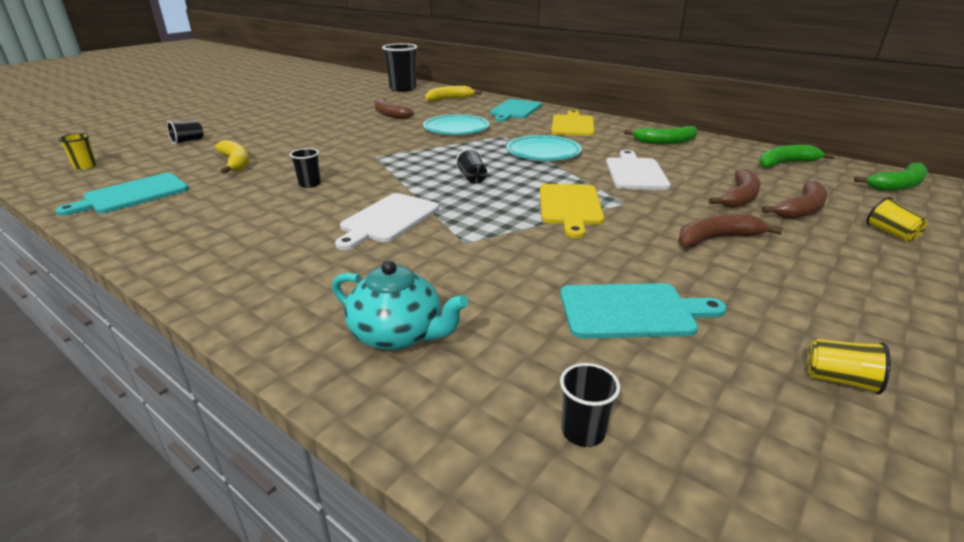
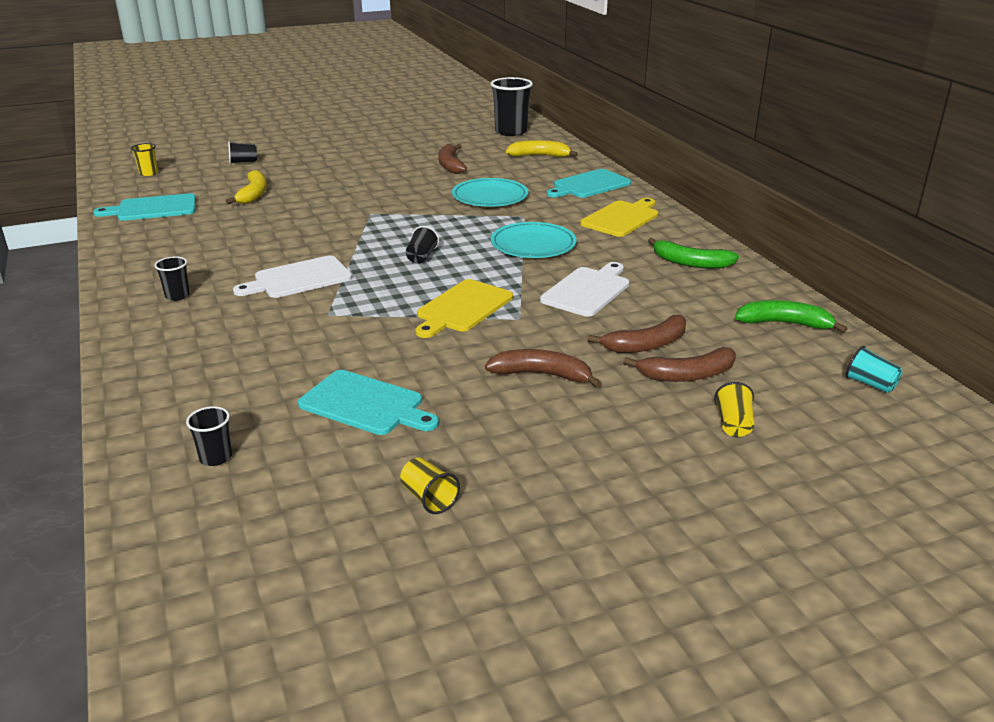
camera: 30 degrees right, 0 degrees up
black cup [290,148,321,188] -> black cup moved to [154,256,190,301]
turquoise teapot [332,260,468,350] -> none
green banana [854,163,928,191] -> turquoise cup [846,346,903,393]

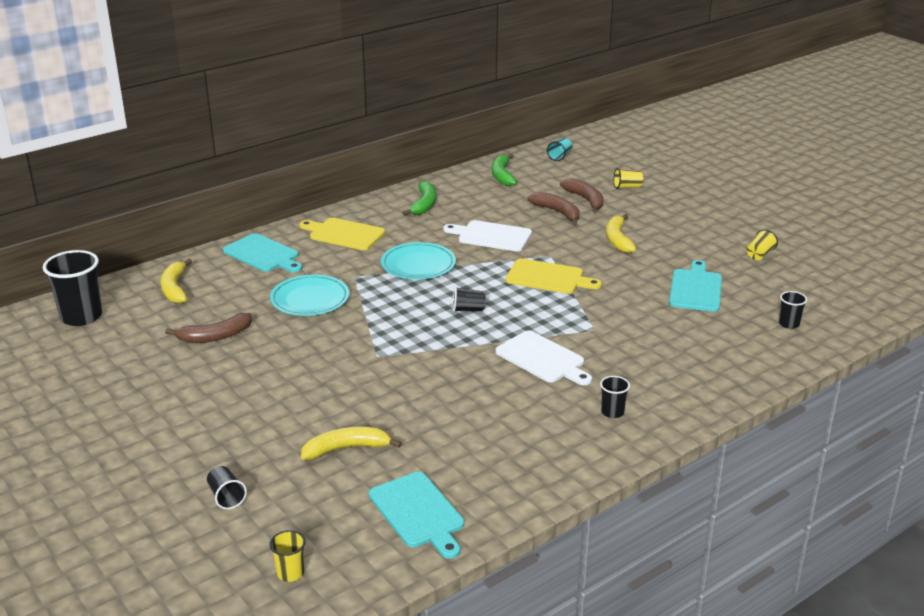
camera: 105 degrees left, 0 degrees up
brown banana [485,349,602,388] -> yellow banana [606,214,637,253]

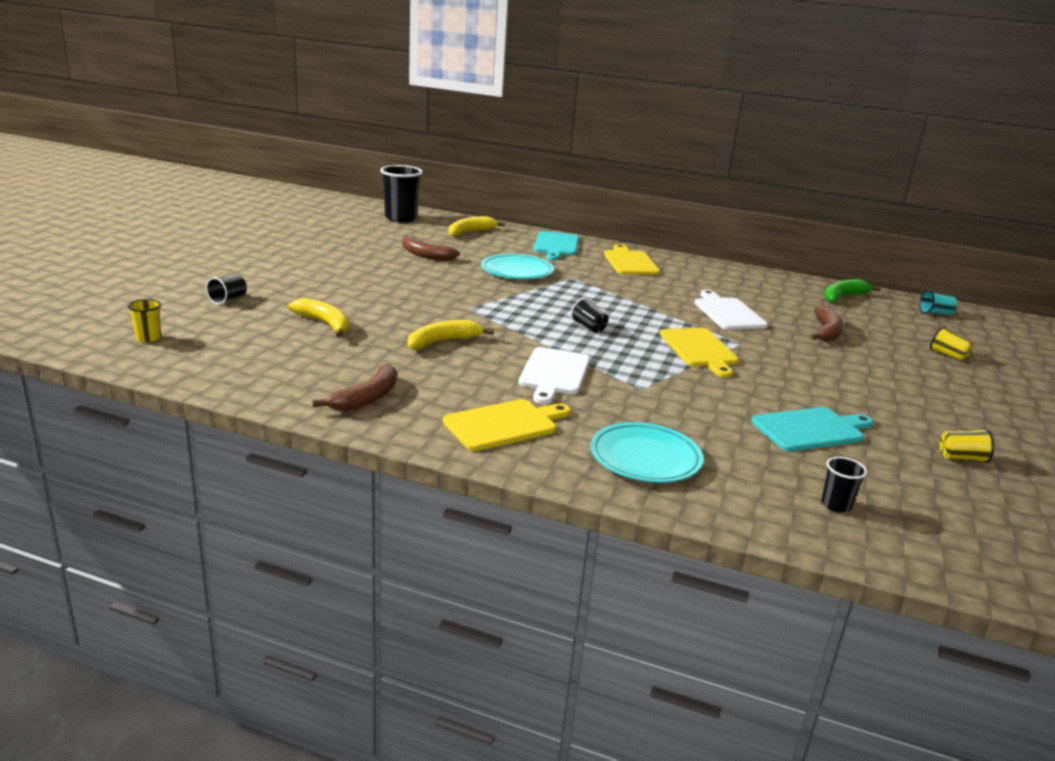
camera: 55 degrees right, 5 degrees down
turquoise cutting board [369,472,464,559] -> none
turquoise plate [381,242,456,280] -> turquoise plate moved to [590,422,703,483]
green banana [403,181,436,216] -> none
brown banana [560,178,604,213] -> brown banana moved to [313,364,397,411]
black cup [600,376,630,418] -> yellow cutting board [443,399,571,451]
yellow banana [606,214,637,253] -> yellow banana moved to [408,320,494,350]

